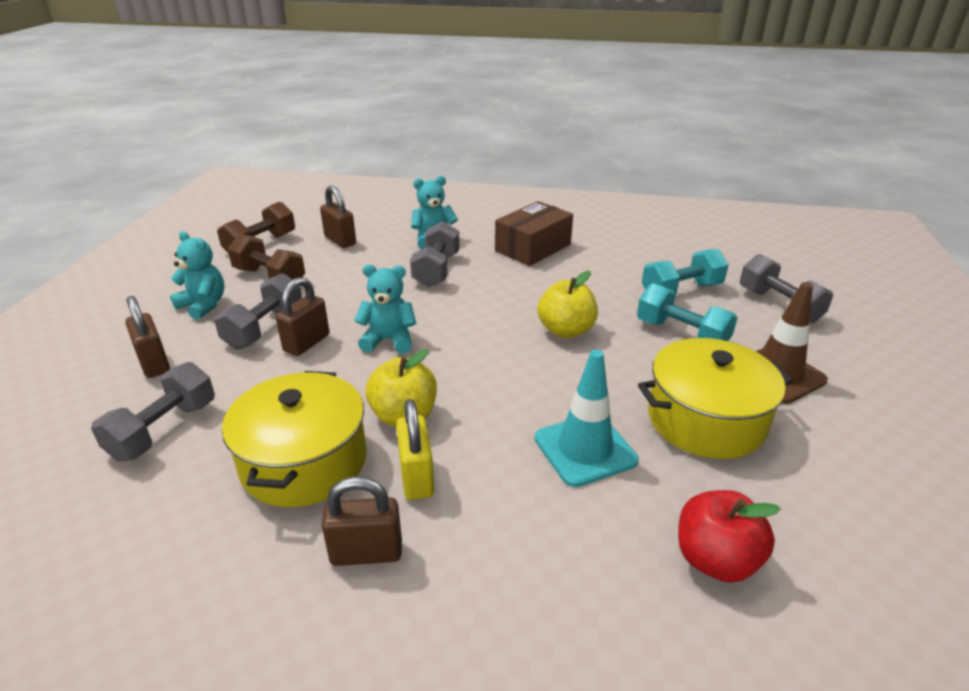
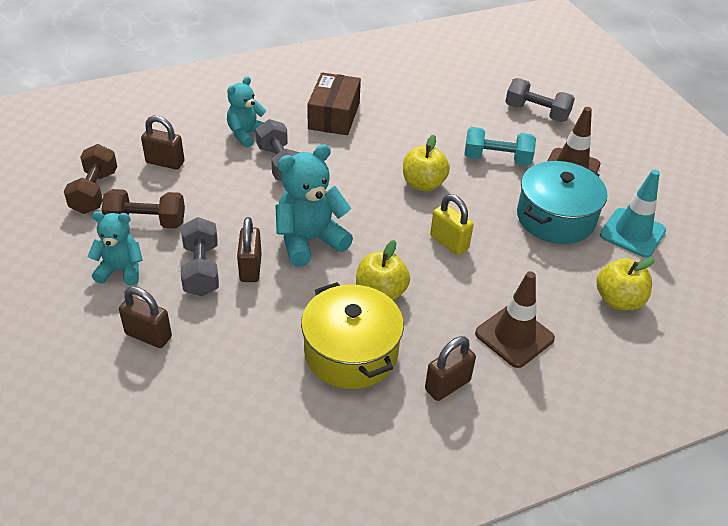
camera: 35 degrees left, 10 degrees up
grey dumbbell [91,362,215,462] -> none
turquoise teddy bear [354,265,416,354] -> turquoise teddy bear [275,144,353,267], size x1.56
yellow padlock [396,399,434,500] -> yellow padlock moved to [430,194,474,255]
turquoise traffic cone [535,350,639,487] -> turquoise traffic cone moved to [600,170,666,258]
yellow pot [638,338,793,459] -> turquoise pot [517,161,607,244]
turquoise dumbbell [642,249,729,295] -> none
red apple [678,490,781,583] -> yellow apple [597,258,655,310]
none -> brown traffic cone [475,271,555,368]

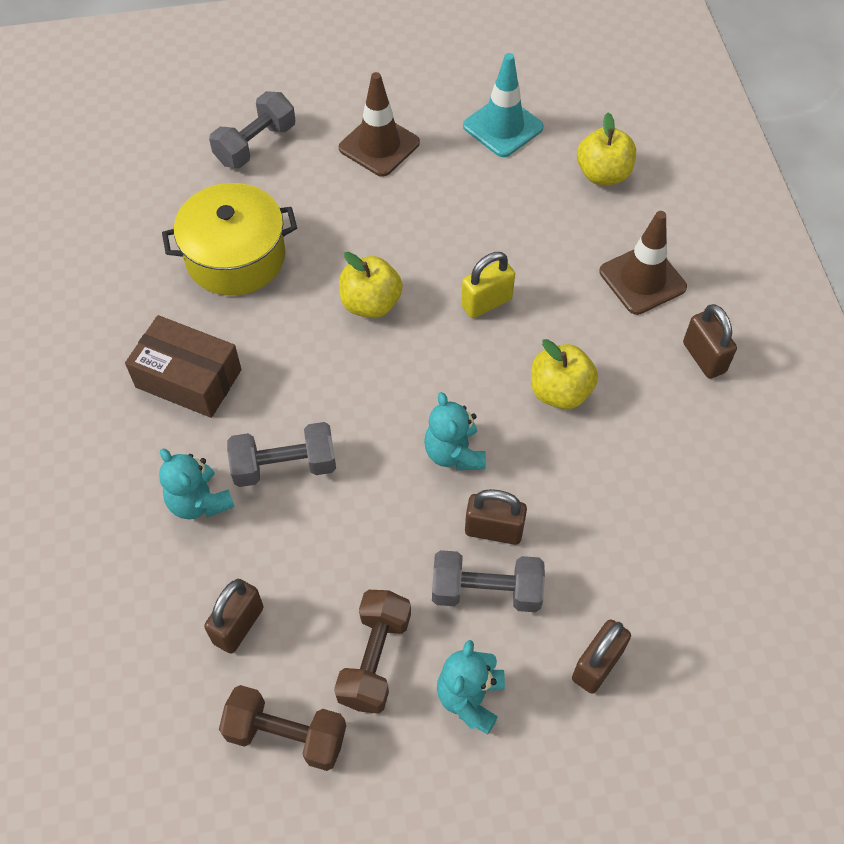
camera: 75 degrees left, 15 degrees up
turquoise teddy bear [275,144,353,267] -> turquoise teddy bear [424,392,486,470], size x0.64
yellow pot [301,282,404,389] -> yellow pot moved to [162,183,297,296]
turquoise dumbbell [465,127,536,166] -> none
turquoise pot [517,161,607,244] -> none

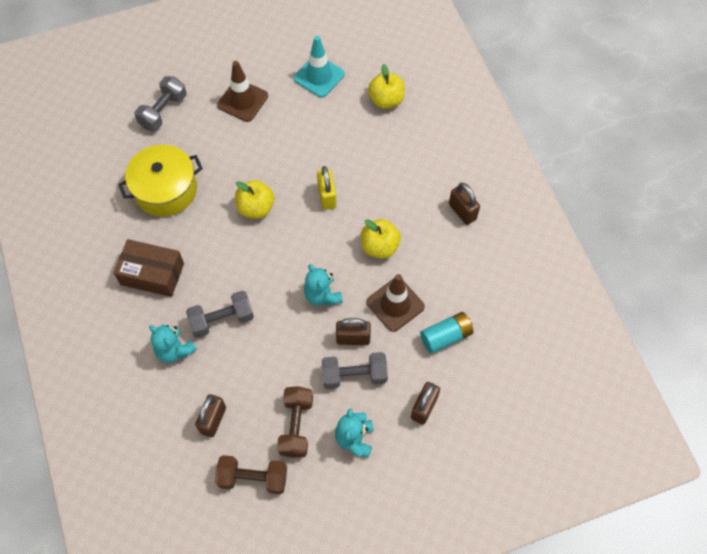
camera: 10 degrees left, 5 degrees up
yellow padlock [461,252,515,318] -> yellow padlock turned 60 degrees counterclockwise [317,166,337,210]
brown traffic cone [599,211,687,315] -> brown traffic cone moved to [366,274,425,332]
none -> turquoise battery [420,312,473,354]

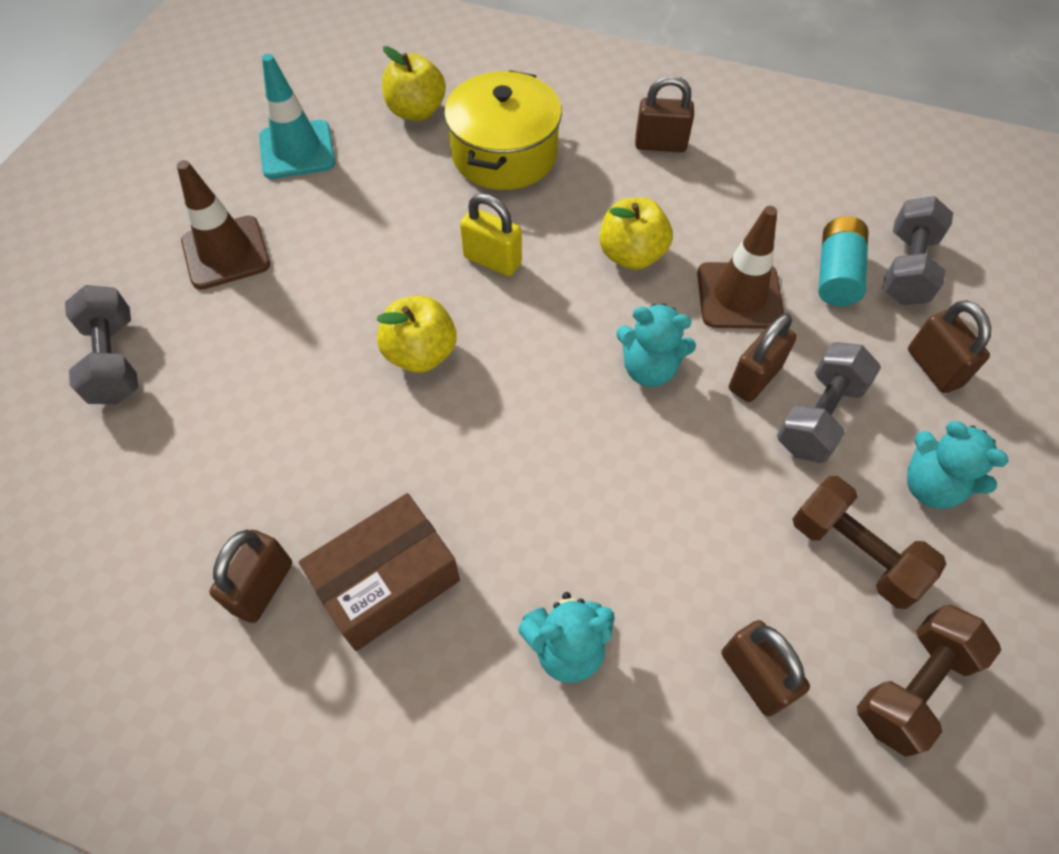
camera: 50 degrees left, 5 degrees down
yellow pot [118,144,203,217] -> yellow pot moved to [444,70,562,190]
grey dumbbell [186,291,254,338] -> grey dumbbell moved to [882,196,953,305]
none -> brown padlock [209,530,292,623]

